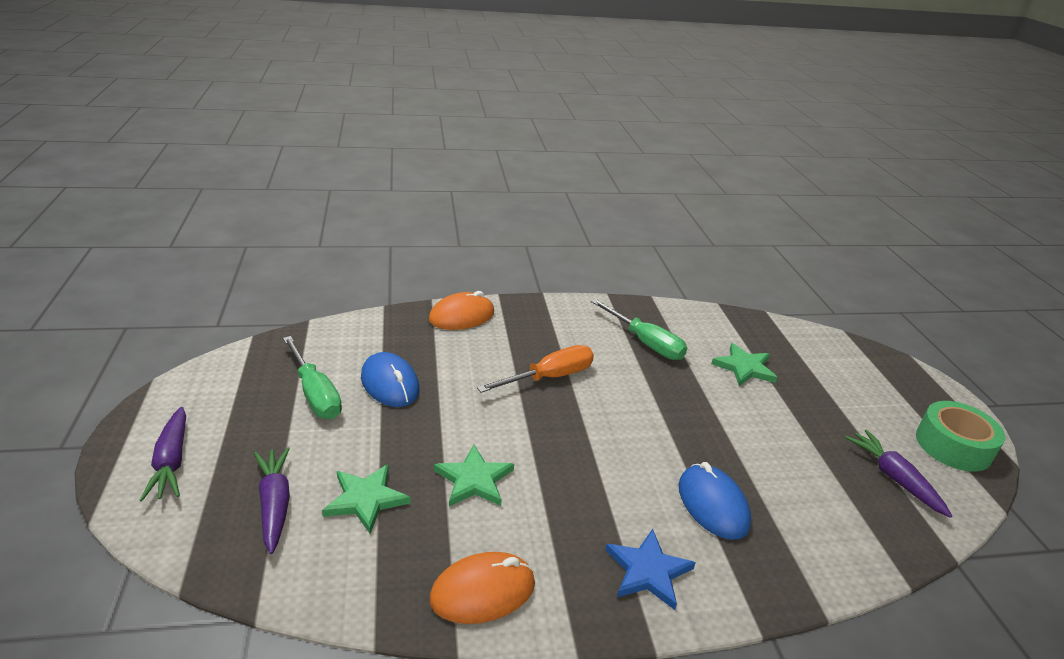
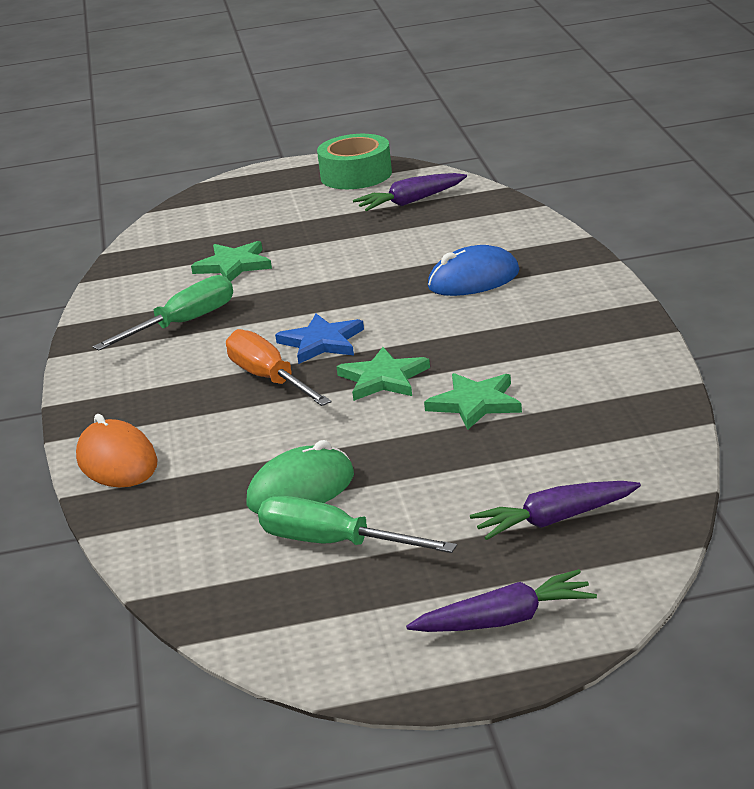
camera: 85 degrees left, 5 degrees down
green screwdriver [283,336,342,419] -> green screwdriver turned 120 degrees counterclockwise [258,496,457,553]
green star [322,464,411,534] -> green star moved to [336,347,430,401]
blue mouse [361,352,420,407] -> green mouse [246,440,354,514]
orange mouse [429,552,535,624] -> none
blue star [605,529,695,610] -> blue star moved to [275,314,364,364]

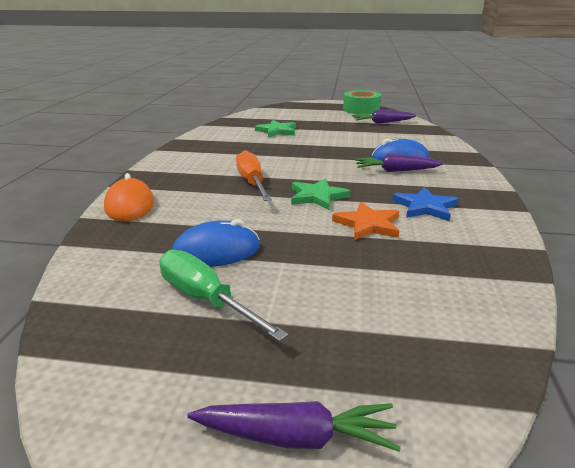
camera: 15 degrees right, 0 degrees up
green screwdriver [93,275,233,350] -> none
green mouse [246,440,354,514] -> blue mouse [172,219,260,267]
blue star [275,314,364,364] -> blue star moved to [392,187,458,221]
green star [424,373,522,430] -> orange star [332,202,399,240]
purple carrot [470,481,641,540] -> purple carrot moved to [355,154,443,172]

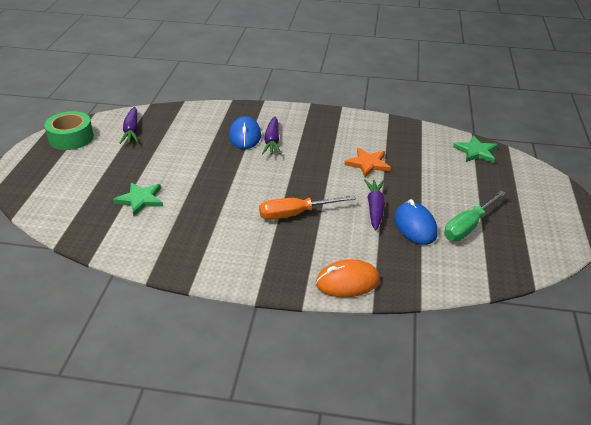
camera: 90 degrees left, 10 degrees up
purple carrot [187,401,401,452] -> purple carrot moved to [364,179,385,230]
green star [291,178,350,210] -> green star moved to [453,135,498,163]
blue star [392,187,458,221] -> none

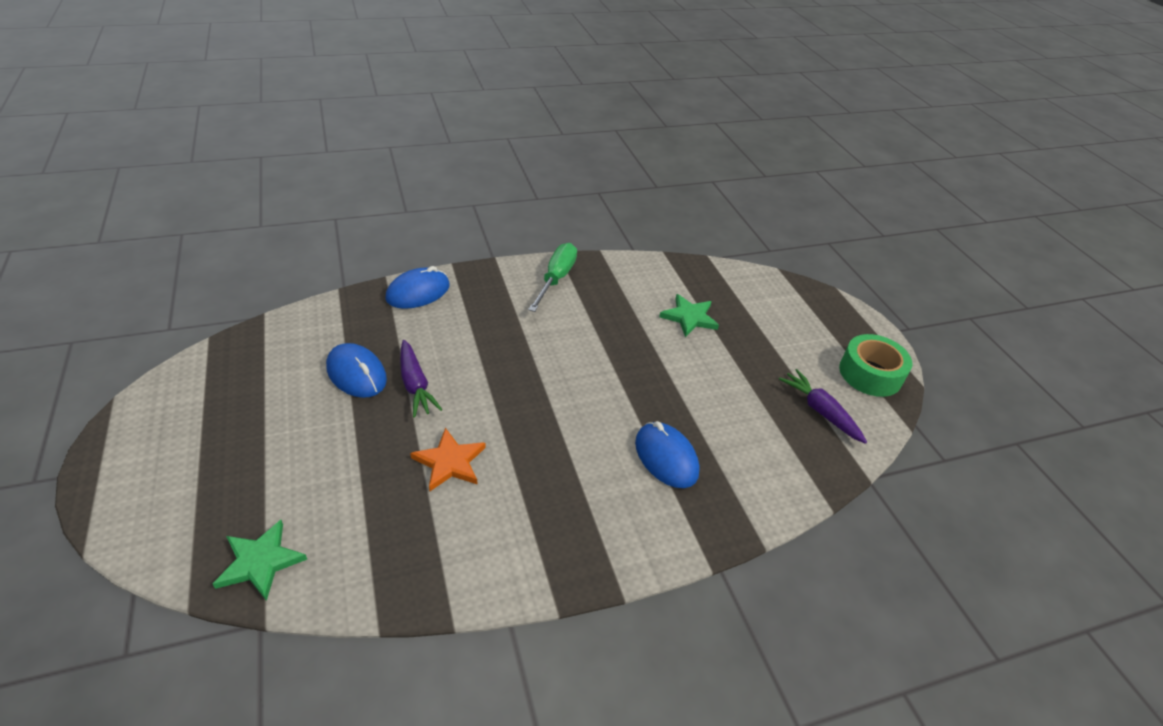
camera: 150 degrees right, 5 degrees up
orange screwdriver [259,195,356,220] -> none
purple carrot [262,117,281,155] -> none
orange mouse [316,259,380,298] -> blue mouse [385,266,450,309]
green screwdriver [444,190,506,241] -> green screwdriver moved to [528,243,577,312]

